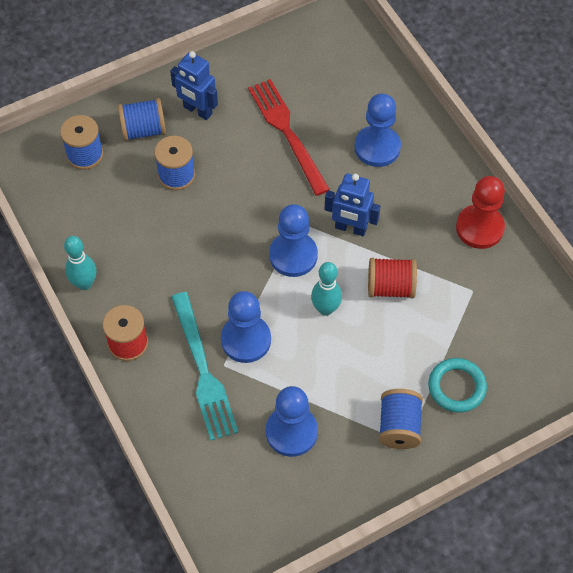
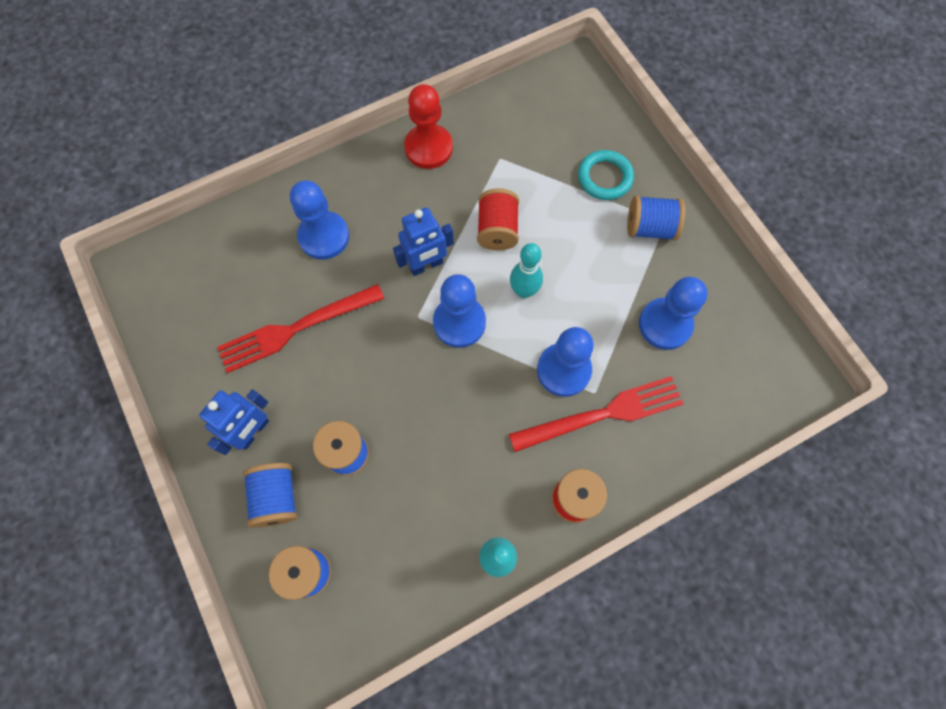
camera: 90 degrees left, 10 degrees up
turquoise fork [171,292,238,441] -> red fork [509,376,684,452]
blue robot [324,174,381,236] -> blue robot turned 45 degrees clockwise [393,207,454,276]

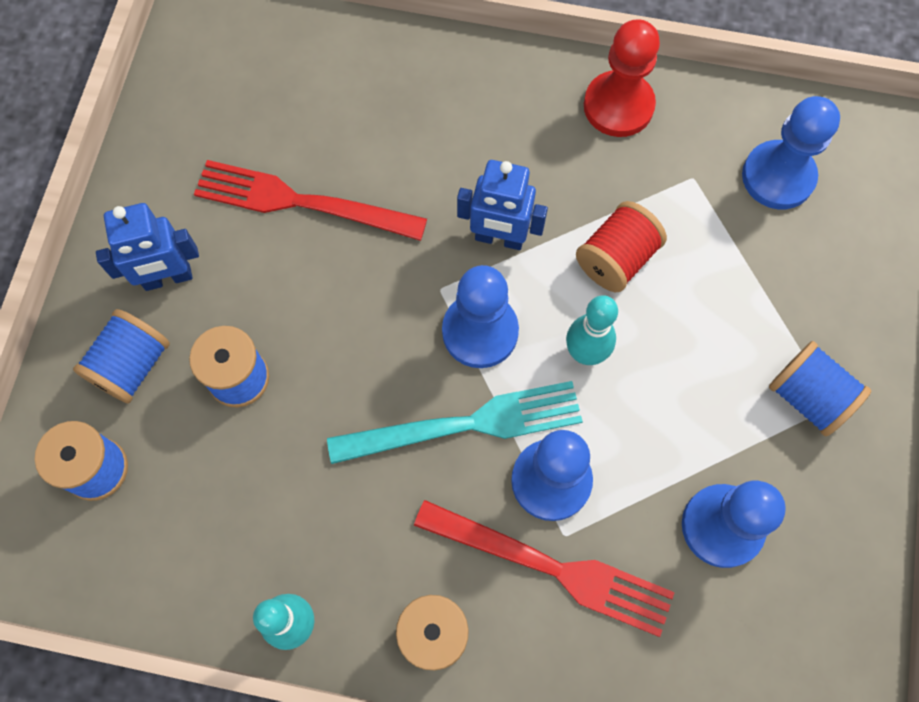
camera: 40 degrees right, 0 degrees up
blue pawn [290,180,349,260] -> blue pawn moved to [742,96,840,209]
turquoise ring [578,150,634,200] -> none
none -> turquoise fork [327,381,583,464]

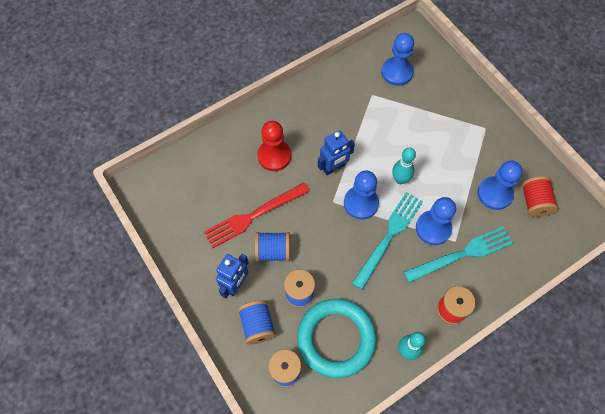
camera: 45 degrees left, 5 degrees down
red fork [414,500,675,637] -> turquoise fork [404,226,513,283]
red spool [576,201,667,292] -> red spool moved to [522,176,558,217]
red pawn [584,19,660,137] -> red pawn moved to [257,121,291,171]
blue spool [769,341,871,436] -> blue spool moved to [255,232,290,262]
none -> turquoise ring [297,299,376,378]

